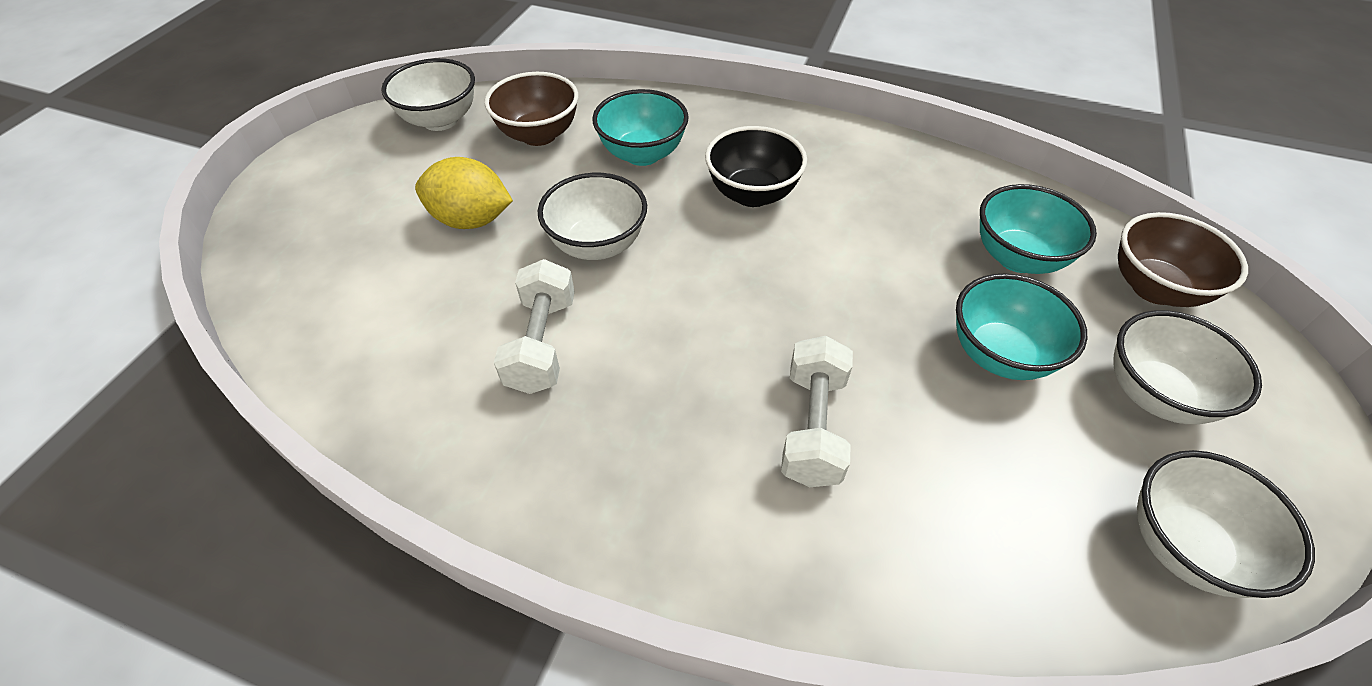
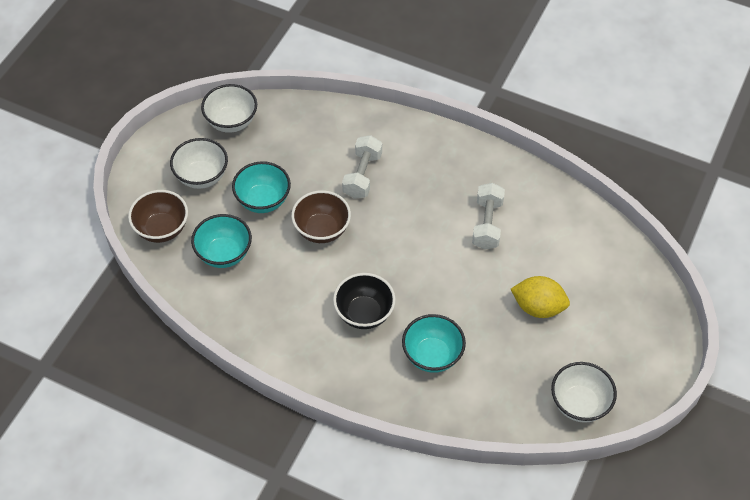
camera: 175 degrees left, 5 degrees up
brown bowl [484,72,579,146] -> brown bowl moved to [291,190,351,243]
white bowl [538,173,647,260] -> none

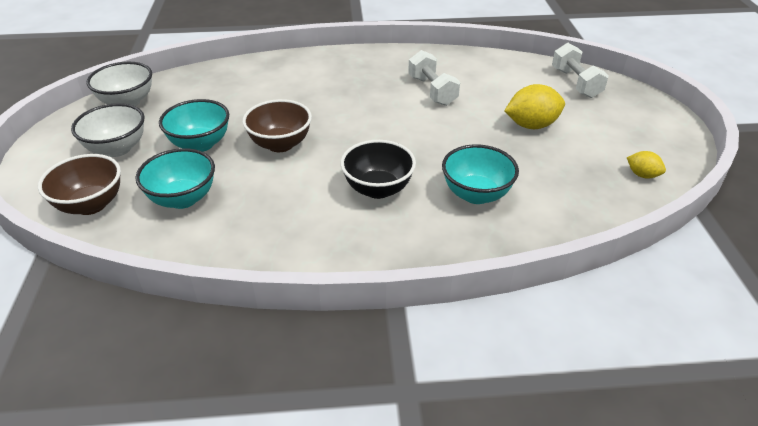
camera: 30 degrees left, 15 degrees down
white dumbbell [342,135,382,199] -> white dumbbell moved to [552,43,609,98]
white bowl [551,362,617,423] -> yellow lemon [627,151,666,179]

